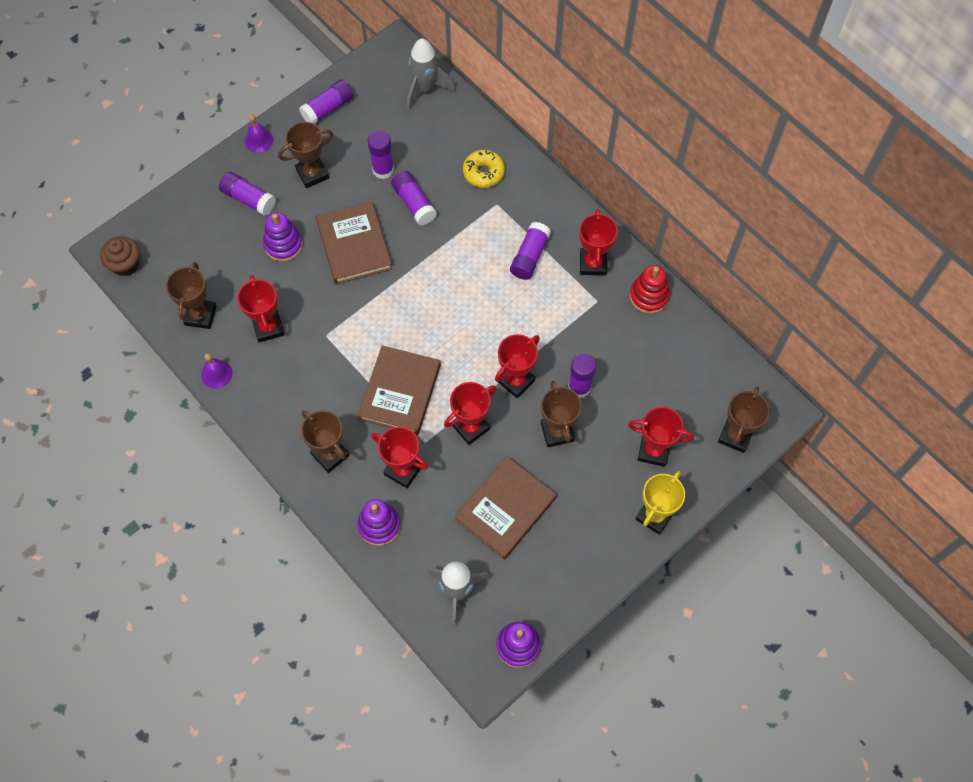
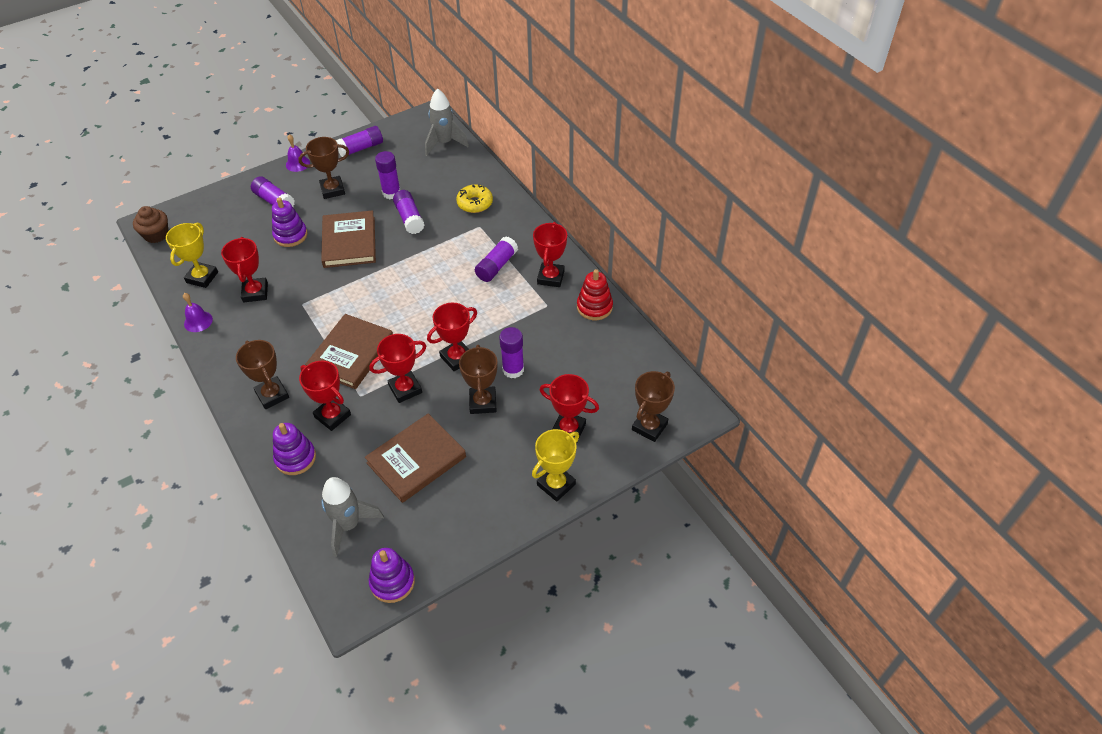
camera: 10 degrees right, 15 degrees down
brown trophy [166,262,217,329] -> yellow trophy [166,222,218,288]

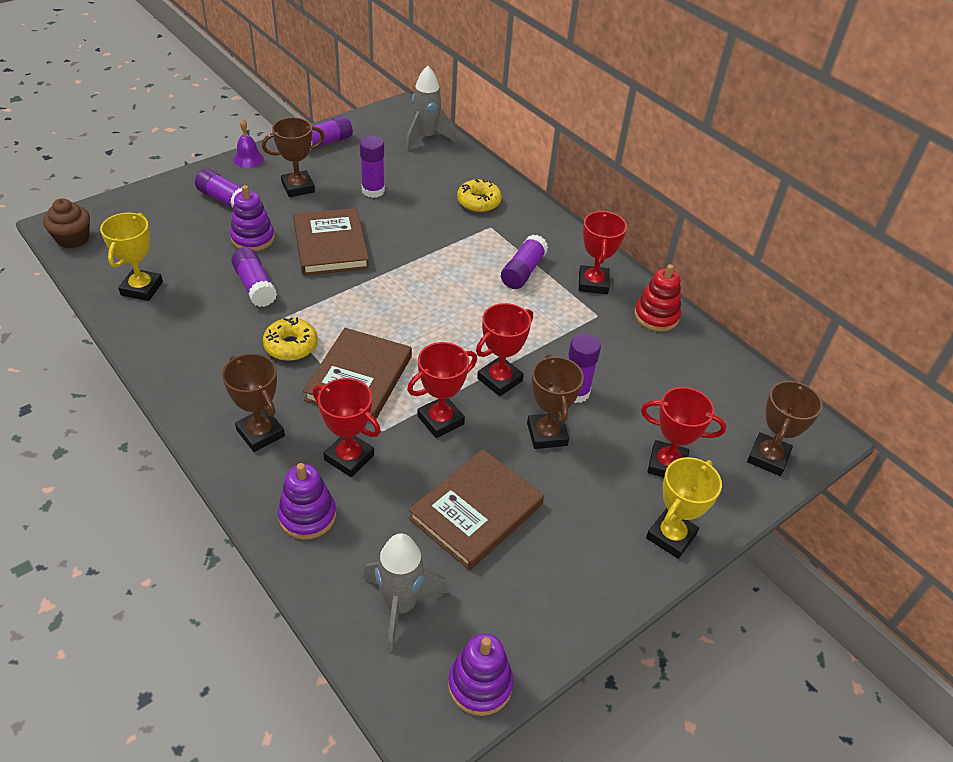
camera: 10 degrees left, 5 degrees down
purple bell [183,293,213,332] -> none
red trophy [221,237,268,303] -> none
purple glue stick [393,190,424,234] -> purple glue stick moved to [231,248,277,307]
none -> yellow donut [263,317,318,361]

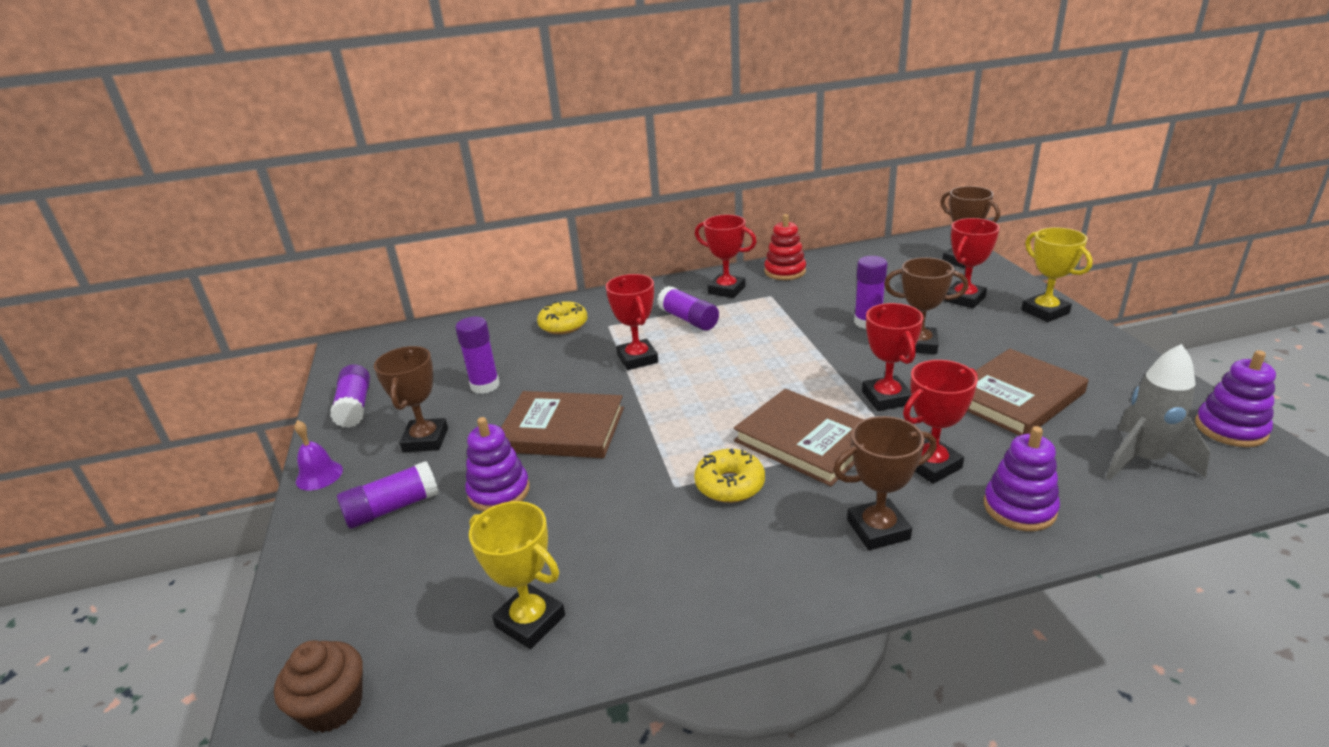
camera: 60 degrees left, 15 degrees down
purple glue stick [231,248,277,307] -> none
grey rocket [406,66,456,151] -> none
brown book [408,449,544,570] -> brown book turned 75 degrees clockwise [967,349,1088,436]
red trophy [476,303,533,396] -> red trophy moved to [606,274,658,370]

